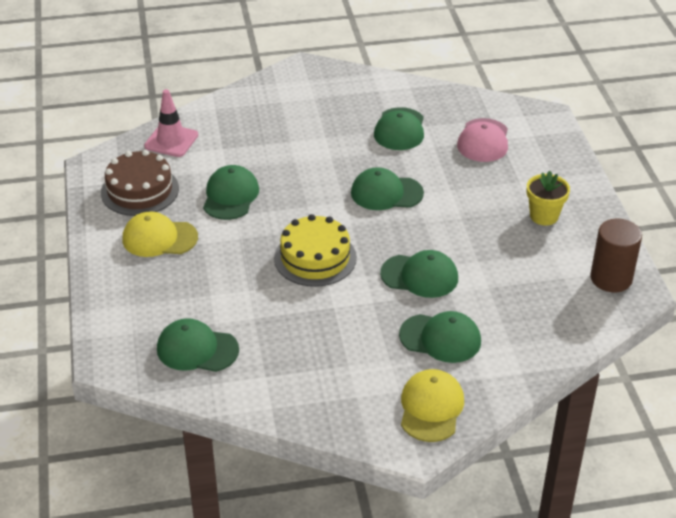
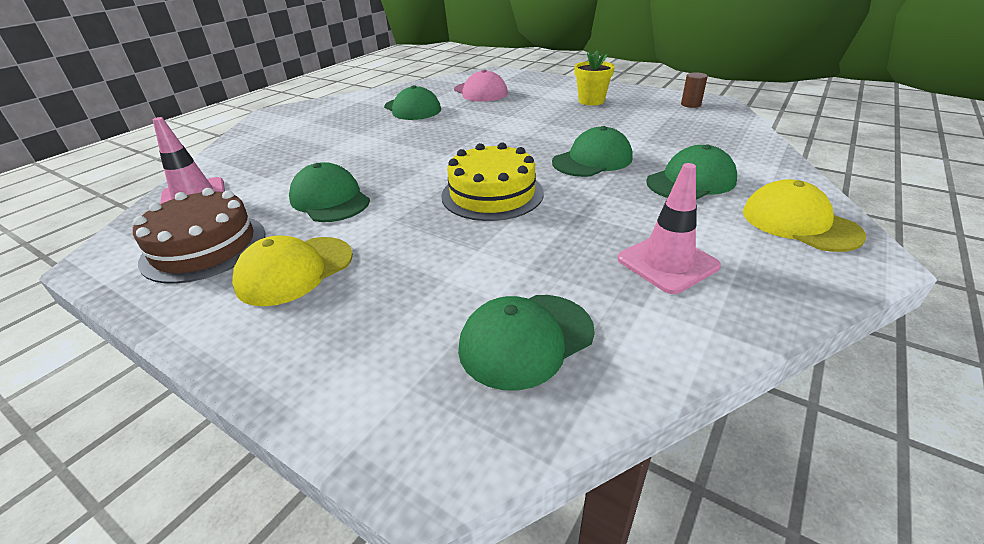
camera: 45 degrees left, 5 degrees down
green cap [351,167,424,210] -> none
brown cylinder [590,219,642,292] -> brown cylinder [681,72,708,108], size x0.52
none -> pink traffic cone [618,163,721,294]

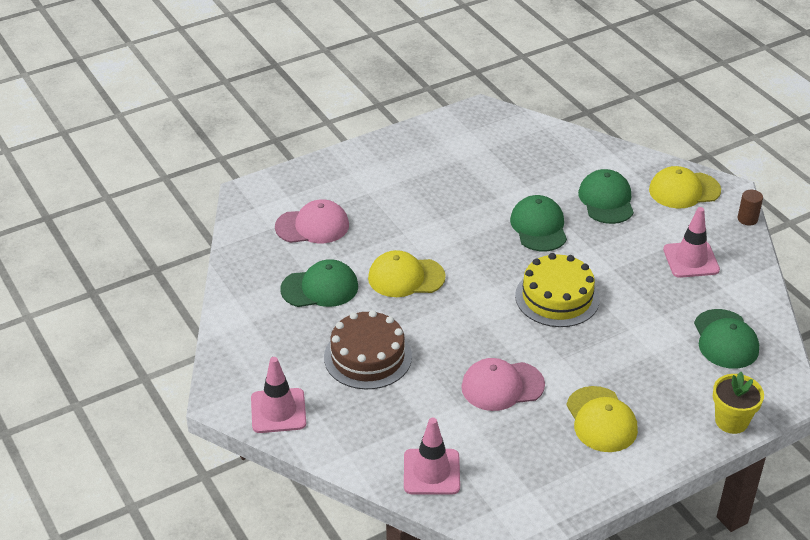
camera: 65 degrees left, 5 degrees up
brown cake [133,188,265,284] -> brown cake moved to [324,310,412,390]
green cap [289,162,370,222] -> pink cap [461,358,545,411]
yellow flower pot [574,50,615,106] -> yellow flower pot moved to [713,372,764,434]
brown cylinder [681,72,708,108] -> brown cylinder moved to [738,190,763,226]
none -> pink traffic cone [251,357,306,433]
none -> yellow cap [368,250,446,297]

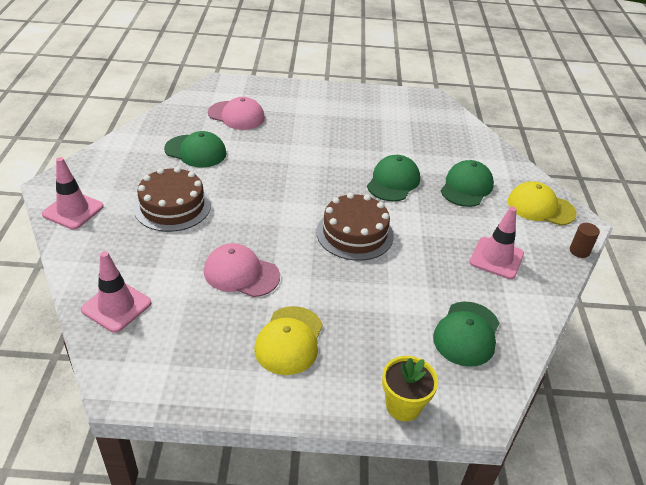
camera: 30 degrees right, 0 degrees up
yellow cap [368,250,446,297] -> none
yellow cake [515,253,600,327] -> brown cake [316,193,394,261]

